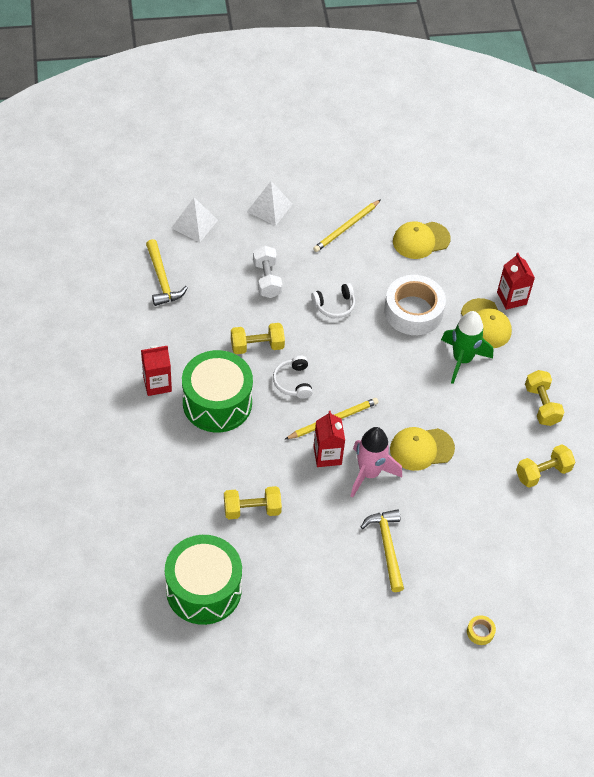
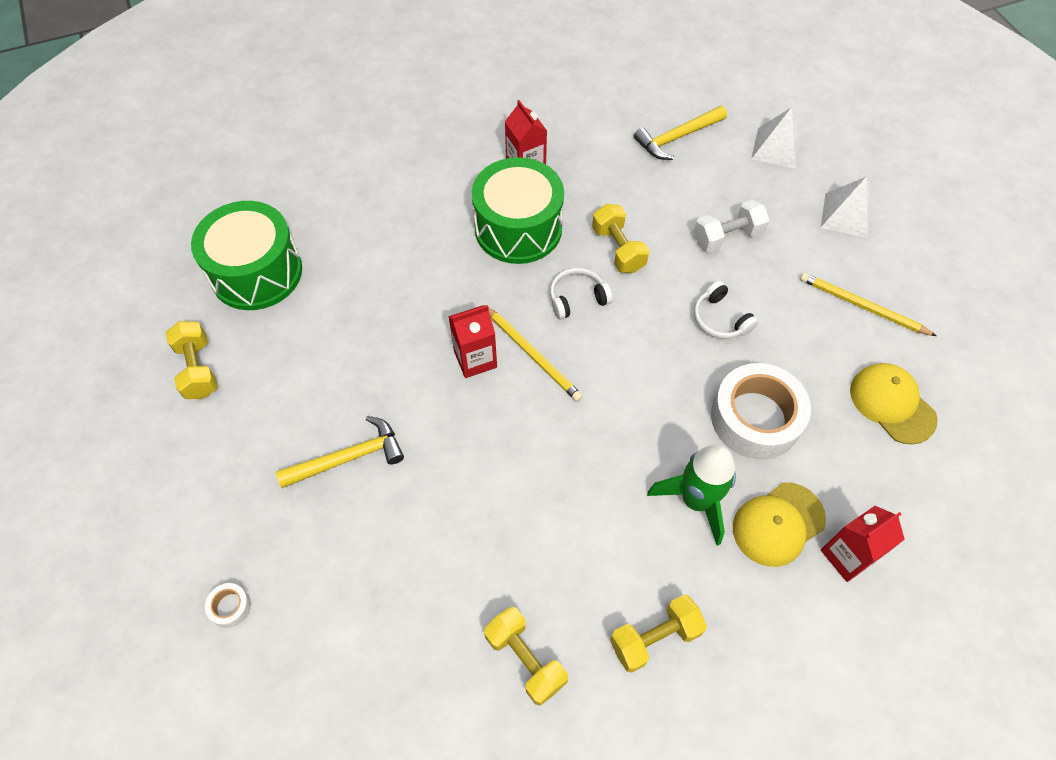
camera: 80 degrees right, 5 degrees up
yellow dumbbell [224,486,282,519] -> yellow dumbbell moved to [166,321,218,399]
pink rocket [350,427,402,498] -> none
yellow cap [390,427,455,471] -> none
yellow tape [467,615,496,645] -> white tape [205,583,251,628]

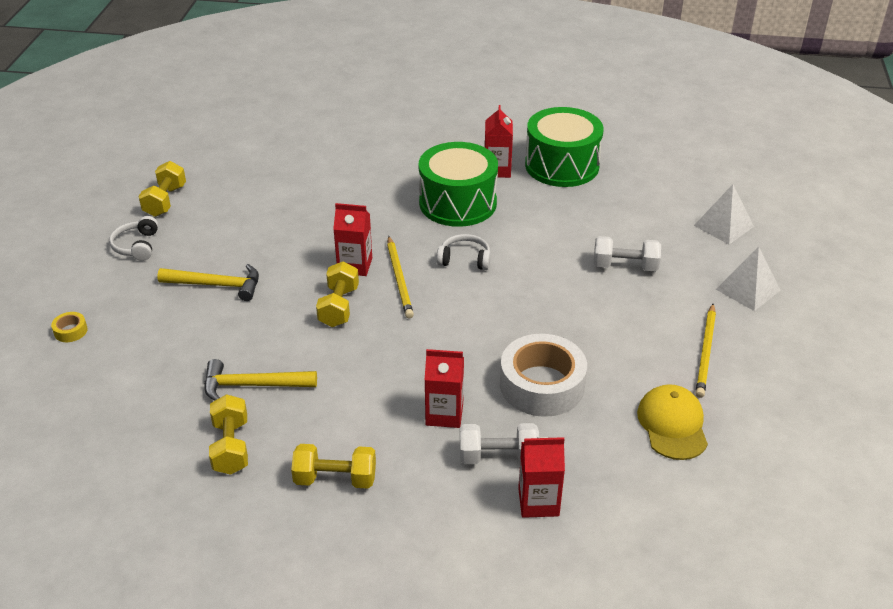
camera: 30 degrees right, 20 degrees down
green drum [191,201,302,310] -> green drum moved to [525,107,604,187]
white tape [205,583,251,628] -> yellow tape [51,312,88,342]
yellow dumbbell [592,204,649,273] -> yellow dumbbell moved to [316,261,359,327]
yellow hammer [634,106,727,160] -> yellow hammer moved to [204,359,317,401]
green rocket [647,445,736,546] -> red carton [425,349,464,428]
white headphones [694,281,759,339] -> white headphones moved to [109,216,158,261]
yellow cap [733,482,826,567] -> white dumbbell [460,423,539,464]
yellow pencil [800,273,936,336] -> yellow pencil turned 135 degrees counterclockwise [695,304,716,398]

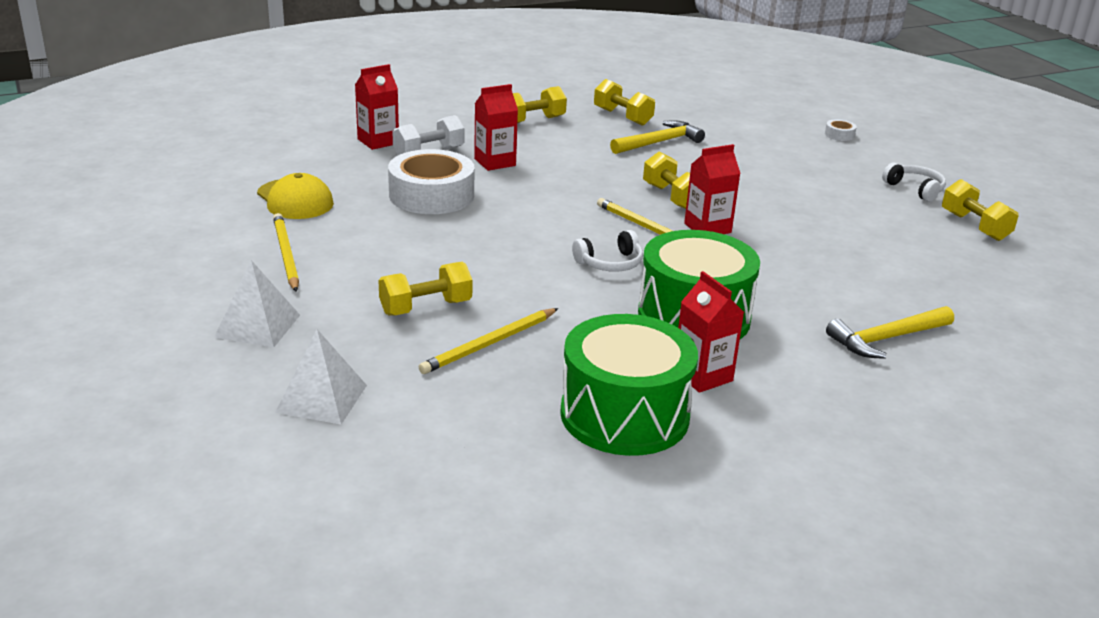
camera: 145 degrees right, 10 degrees down
yellow tape [51,312,88,342] -> white tape [825,119,857,141]
yellow hammer [157,264,259,301] -> yellow hammer moved to [826,306,954,359]
white dumbbell [594,236,661,272] -> yellow dumbbell [378,262,473,316]
none -> yellow pencil [419,308,559,374]

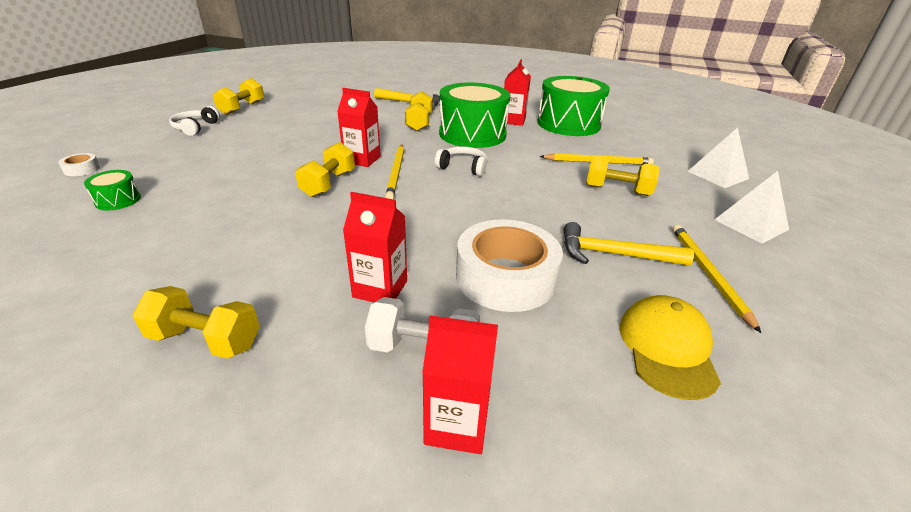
camera: 135 degrees left, 5 degrees up
yellow pencil [273,213,299,292] -> yellow pencil turned 150 degrees clockwise [672,225,761,333]
yellow dumbbell [594,79,655,126] -> yellow dumbbell moved to [405,91,433,131]
yellow hammer [610,120,705,154] -> yellow hammer moved to [563,222,694,266]
none -> green drum [84,170,141,210]

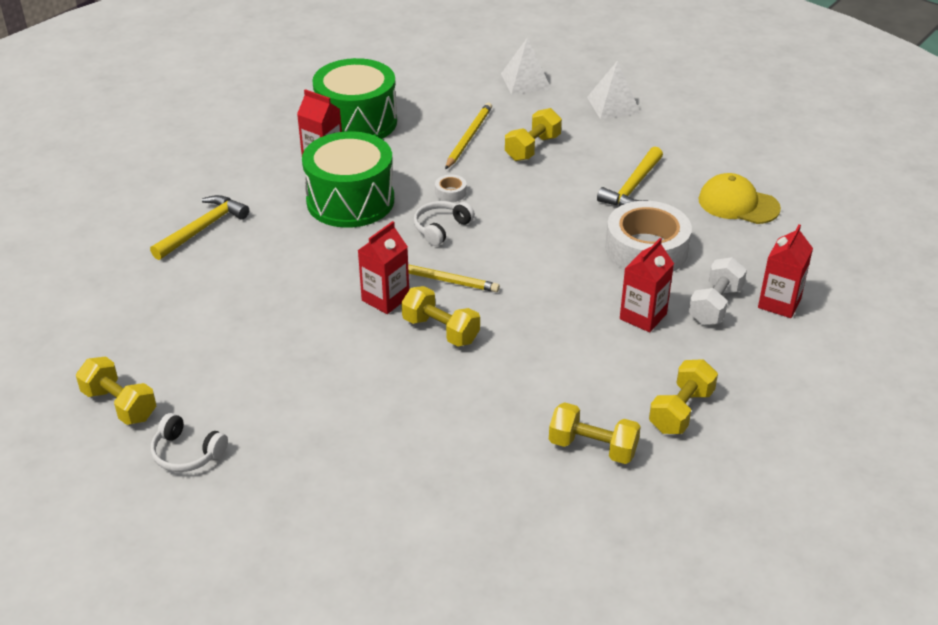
camera: 70 degrees left, 5 degrees up
white tape [58,153,100,176] -> white tape moved to [435,175,467,202]
green drum [84,170,141,210] -> none
yellow dumbbell [405,91,433,131] -> yellow dumbbell moved to [549,402,641,464]
yellow pencil [672,225,761,333] -> none

